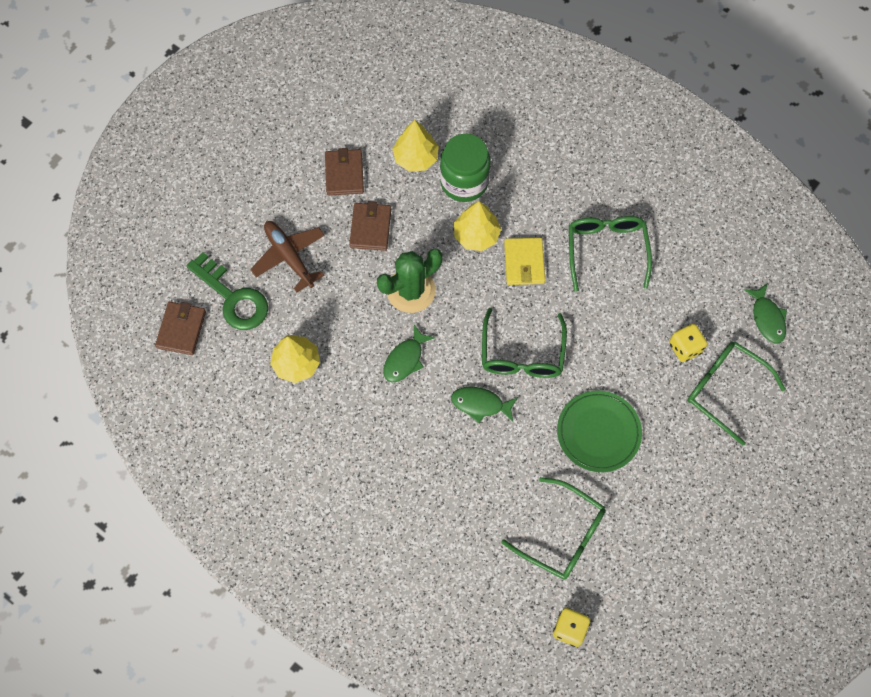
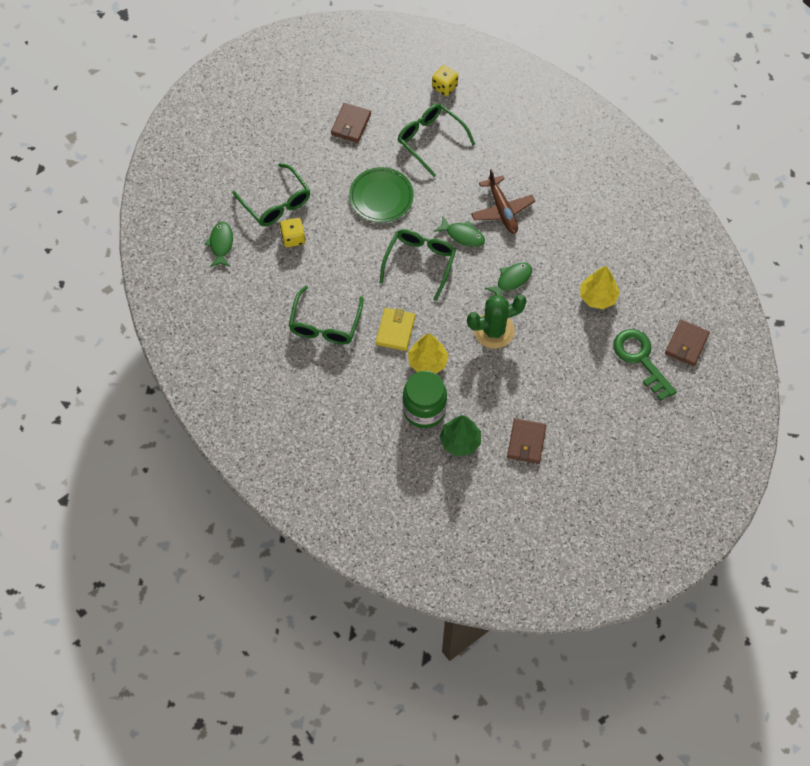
camera: 165 degrees left, 5 degrees down
brown plane [250,221,325,292] -> brown plane moved to [471,169,535,234]
brown wallet [349,201,391,251] -> brown wallet moved to [331,103,371,143]
yellow tree [392,120,439,172] -> green tree [440,415,481,457]

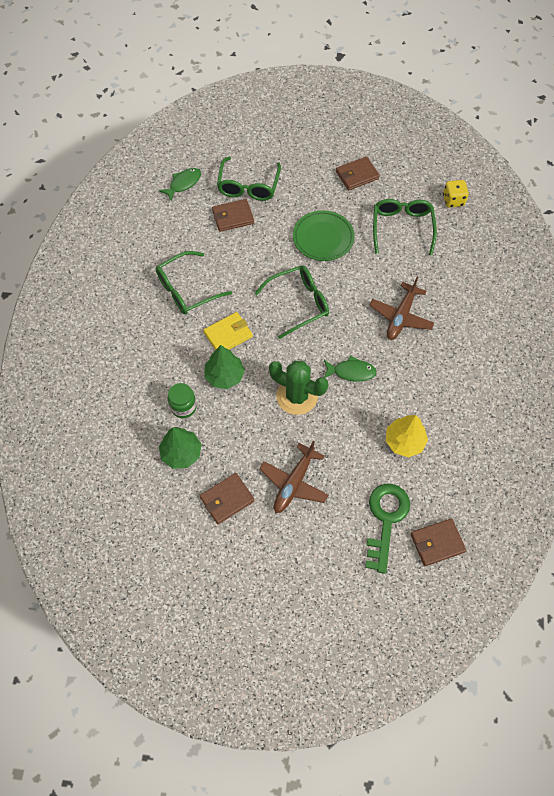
camera: 45 degrees right, 0 degrees up
yellow dice [280,218,305,247] -> brown wallet [212,199,254,232]
green jar [403,371,447,428] -> green jar [168,383,197,418], size x0.61
yellow tree [408,333,449,374] -> green tree [204,345,245,389]
green fish [434,216,485,247] -> none
none -> brown plane [259,441,328,513]

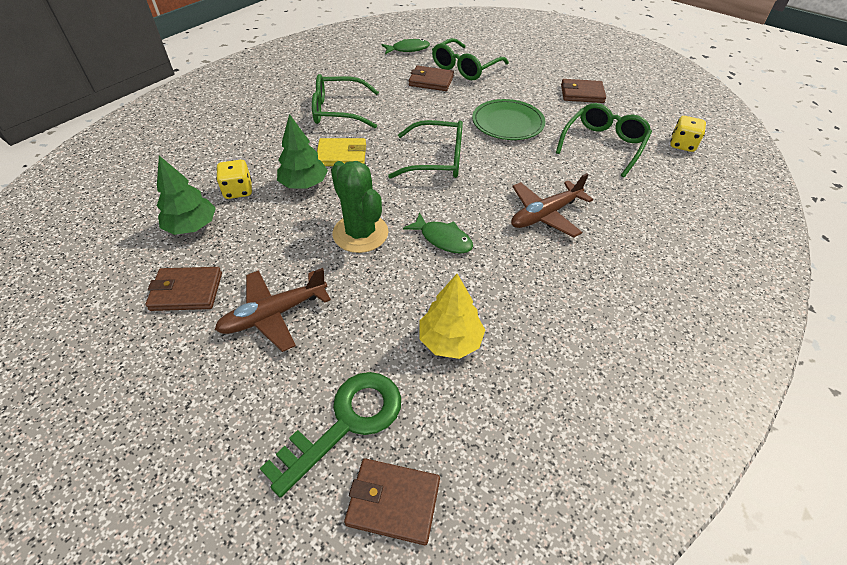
camera: 30 degrees right, 15 degrees down
green jar [168,383,197,418] -> yellow dice [216,160,252,199]

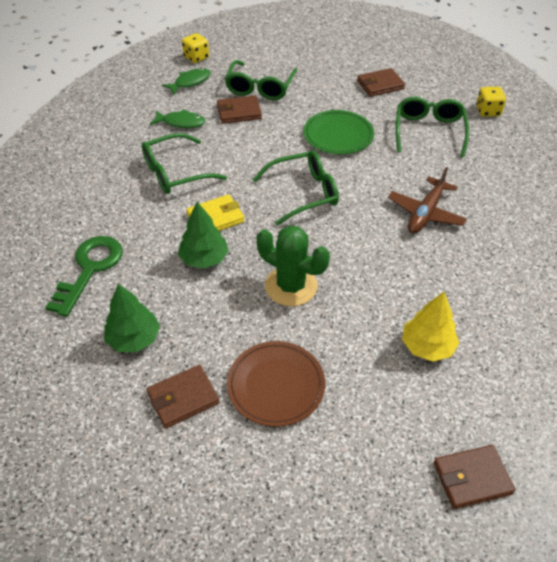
camera: 25 degrees left, 0 degrees up
brown plane [215,268,331,352] -> brown plate [227,341,325,427]
yellow dice [216,160,252,199] -> yellow dice moved to [182,33,209,63]
green key [260,372,401,498] -> green key moved to [45,236,123,317]
green fish [403,212,473,254] -> green fish moved to [150,109,205,128]

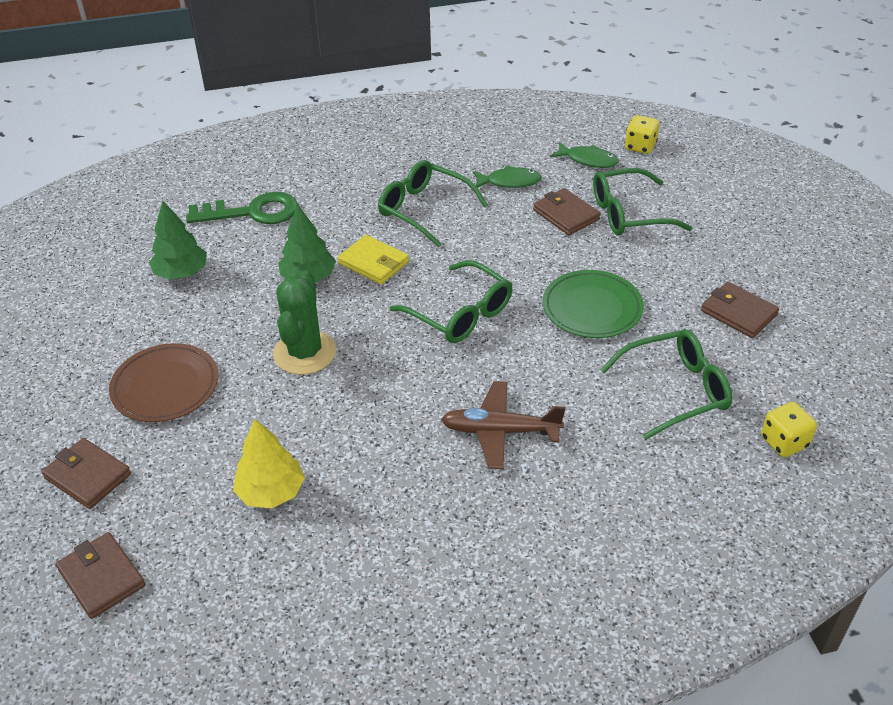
camera: 65 degrees right, 5 degrees down
brown wallet [147,365,220,428] -> brown wallet moved to [42,438,131,509]
green fish [150,109,205,128] -> green fish turned 75 degrees counterclockwise [473,165,542,188]

